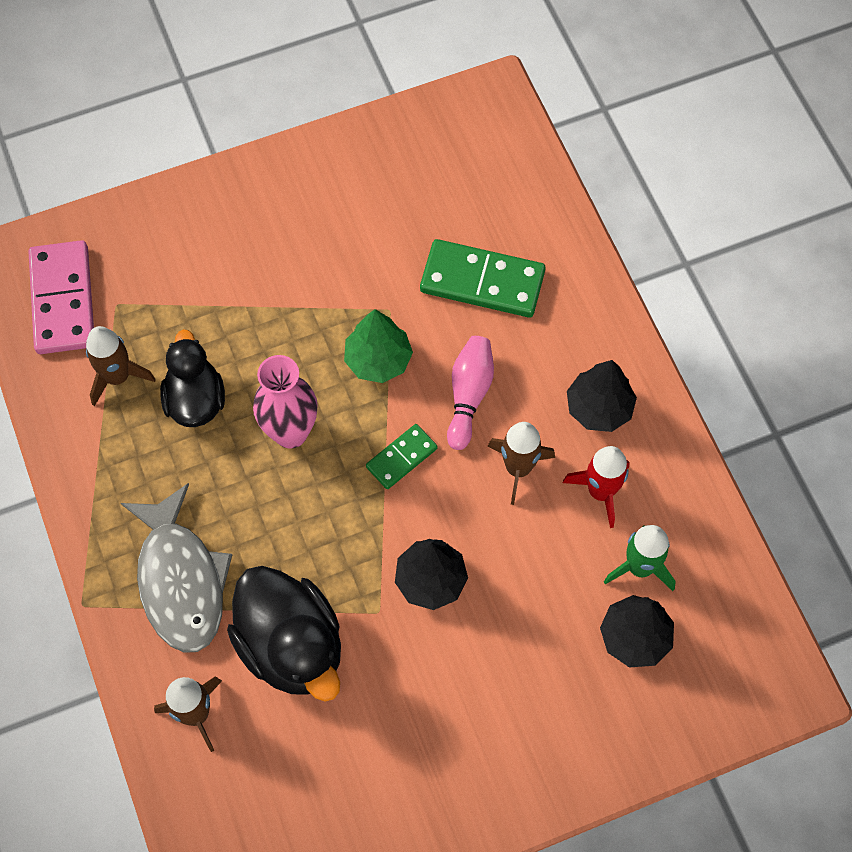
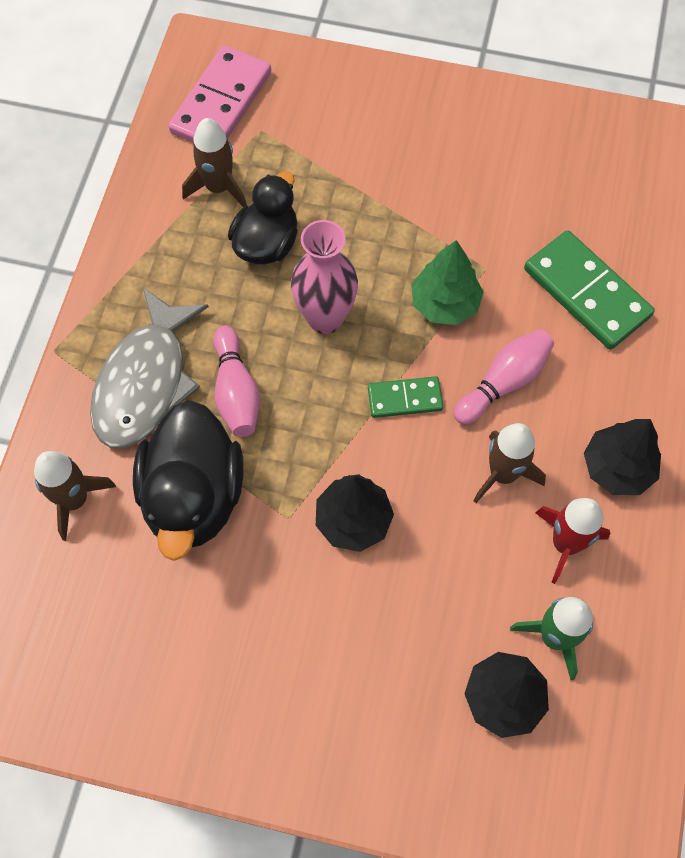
camera: 35 degrees right, 0 degrees up
none -> pink bowling pin [213,326,260,437]

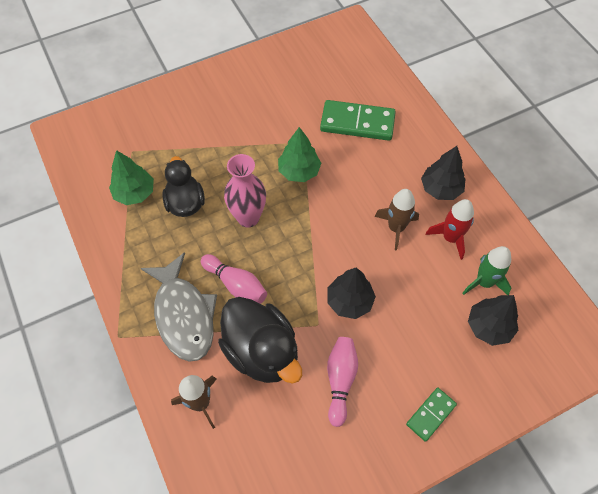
camera: 40 degrees left, 5 degrees down
pink domino [168,45,271,143] -> none
brown rocket [182,118,247,207] -> green tree [109,150,154,205]
green domino [368,376,443,418] -> green domino moved to [406,388,457,442]
pink bowling pin [454,329,554,425] -> pink bowling pin moved to [327,337,358,427]

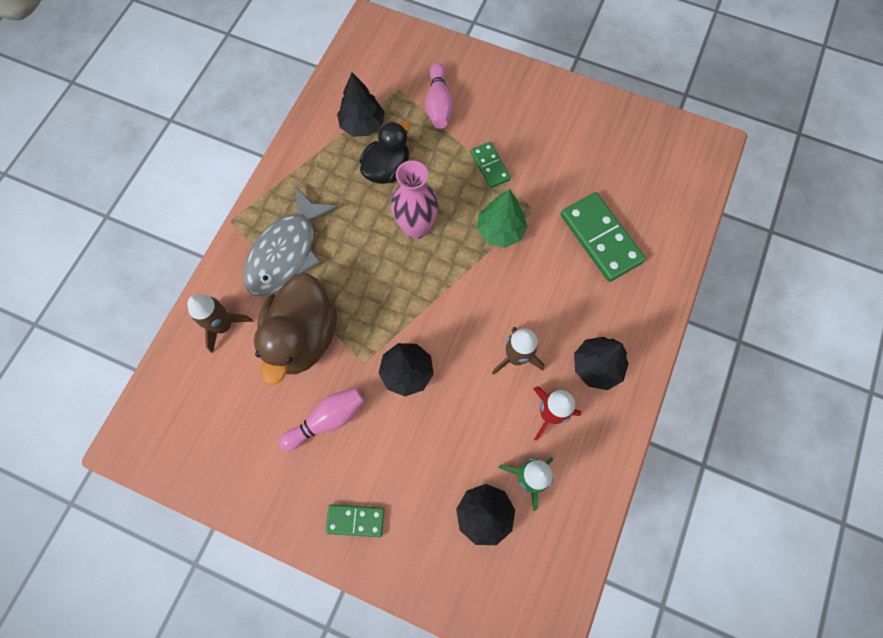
camera: 50 degrees right, 10 degrees up
green tree [109,150,154,205] -> black tree [337,72,385,137]
pink bowling pin [201,254,267,304] -> pink bowling pin moved to [425,62,454,129]
black duck [218,297,302,384] -> brown duck [254,273,337,386]
none -> green domino [471,142,511,188]

